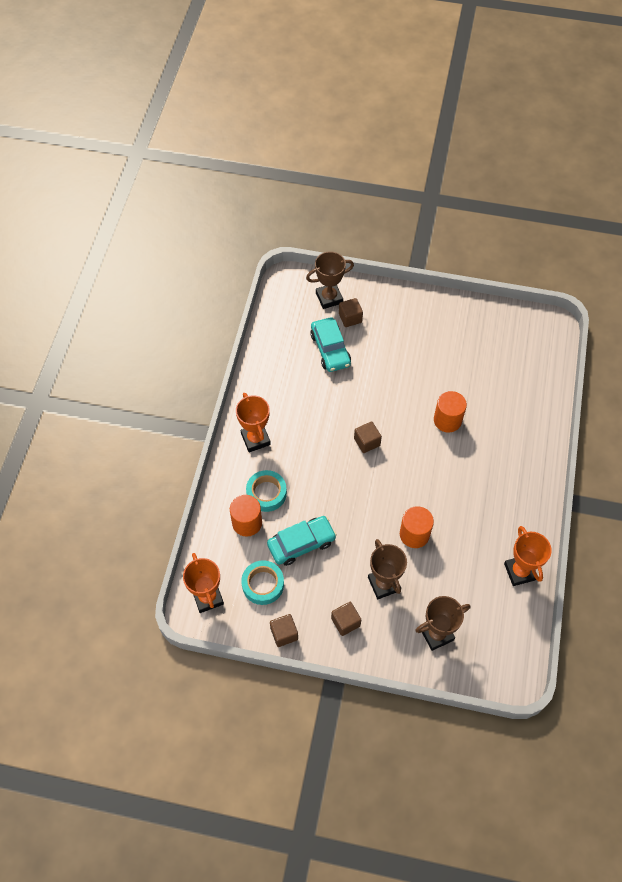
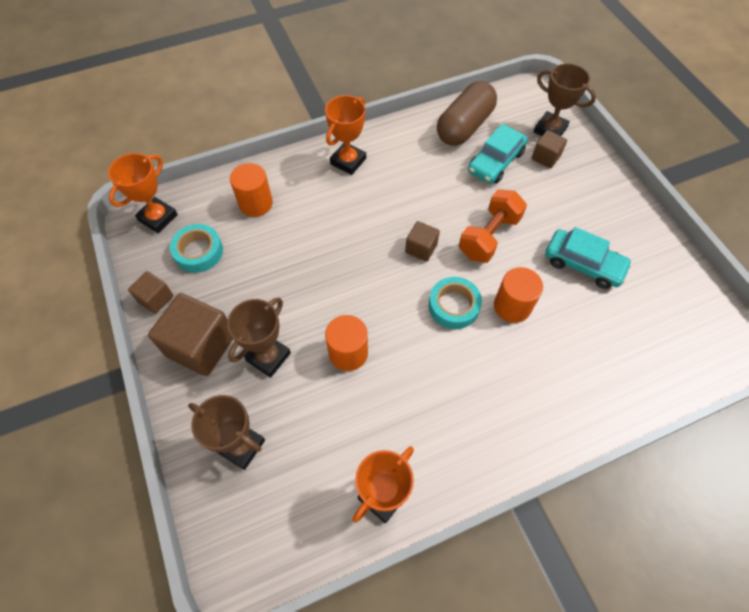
camera: 55 degrees right, 0 degrees up
turquoise tape [246,470,287,512] -> turquoise tape moved to [429,277,482,329]
turquoise car [267,516,337,566] -> turquoise car moved to [545,227,632,289]
brown cube [331,602,361,636] -> brown cube [148,293,233,376], size x1.89
none -> brown capsule [437,81,497,146]
none -> orange dumbbell [459,190,527,263]

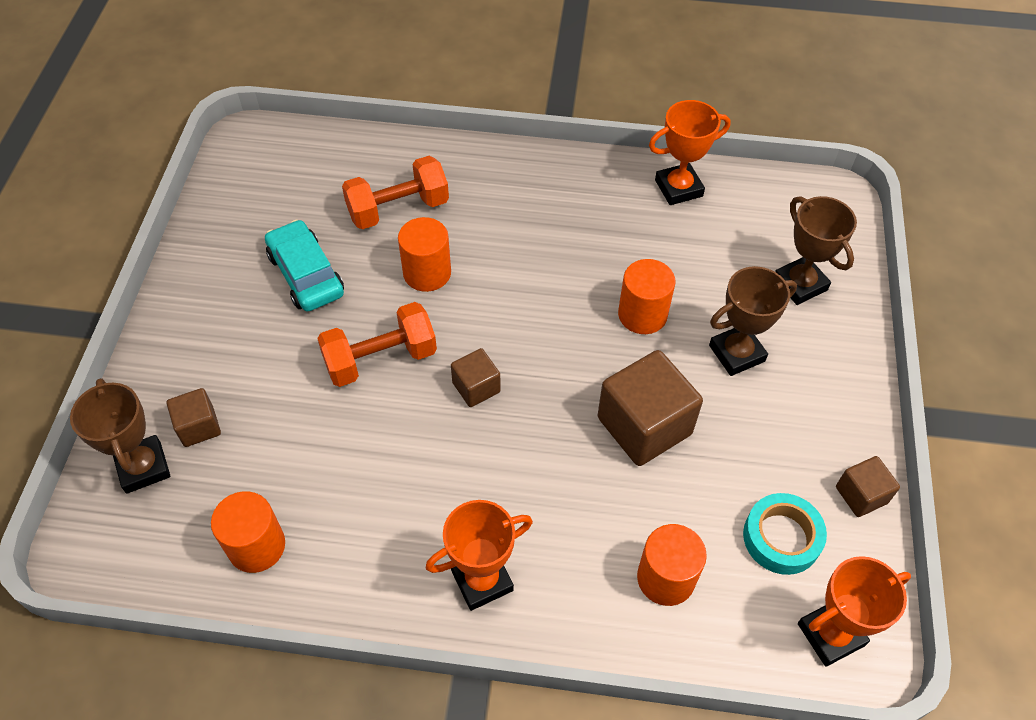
camera: 150 degrees left, 5 degrees down
brown cube [148,293,233,376] -> brown cube moved to [598,350,703,466]
turquoise tape [429,277,482,329] -> none
brown capsule [437,81,497,146] -> orange cylinder [211,491,285,573]
turquoise car [468,124,528,184] -> none
none -> orange dumbbell [342,156,449,229]

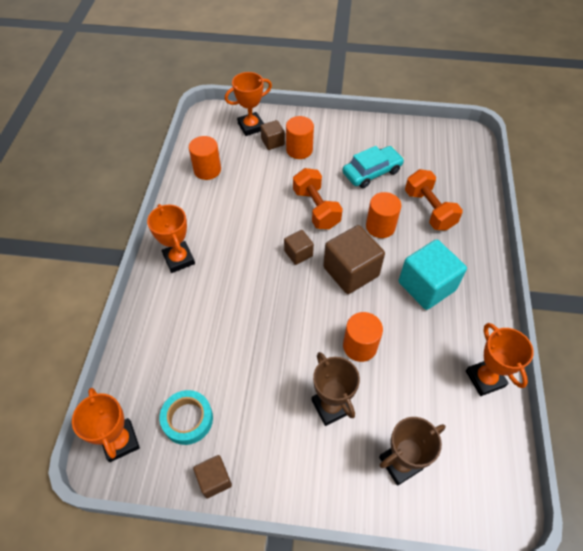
camera: 90 degrees right, 0 degrees up
brown trophy [70,378,170,494] -> orange trophy [225,72,272,136]
brown cube [598,350,703,466] -> brown cube moved to [323,225,385,294]
orange cylinder [637,524,707,606] -> orange cylinder moved to [286,116,314,159]
none -> turquoise cube [399,239,467,310]

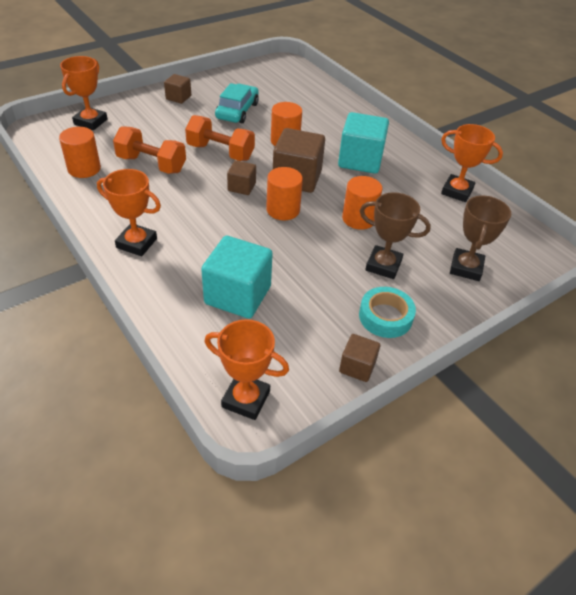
camera: 45 degrees left, 10 degrees down
turquoise tape [160,390,213,445] -> turquoise tape moved to [359,287,416,338]
brown cube [260,120,285,150] -> brown cube moved to [164,74,191,104]
orange cylinder [286,116,314,159] -> orange cylinder moved to [266,167,303,220]
orange dumbbell [405,169,463,231] -> orange dumbbell moved to [113,126,186,174]
none -> turquoise cube [201,236,273,319]

